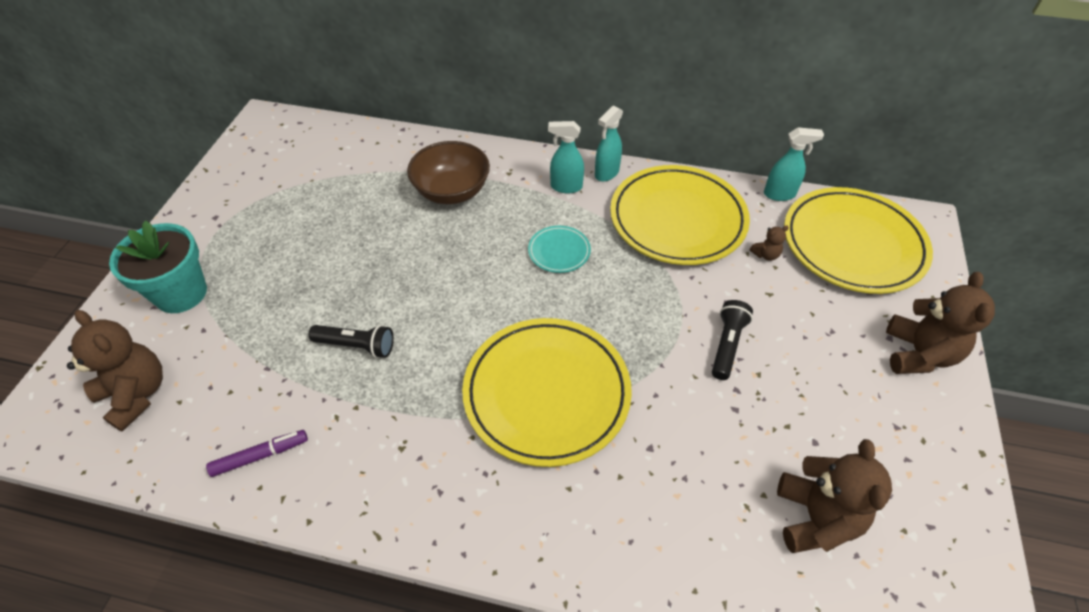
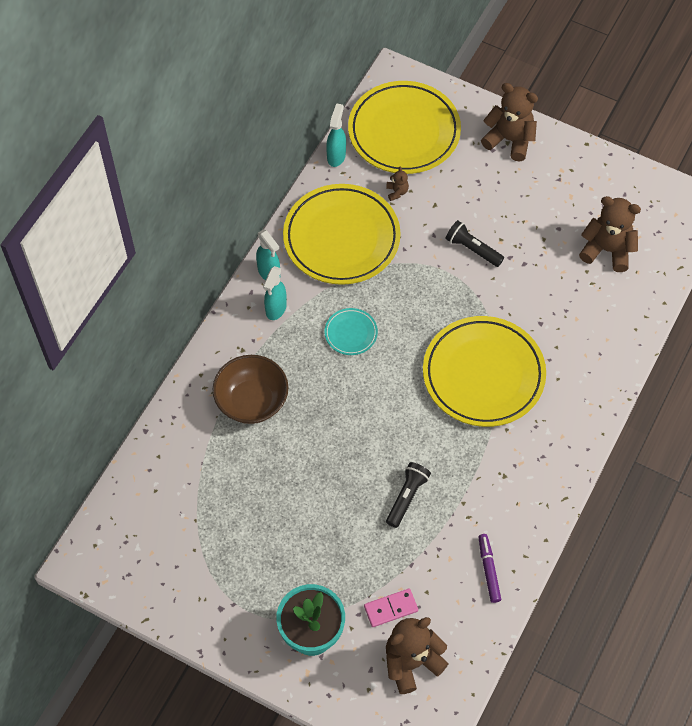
camera: 75 degrees left, 10 degrees up
none -> pink domino [364,589,418,627]

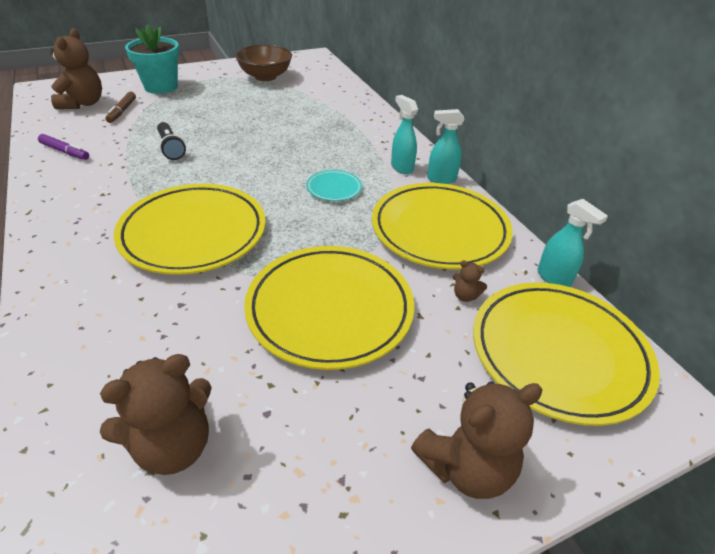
camera: 125 degrees right, 20 degrees down
brown bowl [213,355,288,424] -> brown bowl moved to [235,44,292,81]
pink domino [364,589,418,627] -> brown marker [105,92,136,123]
black flashlight [445,220,504,267] -> yellow plate [244,246,414,370]

